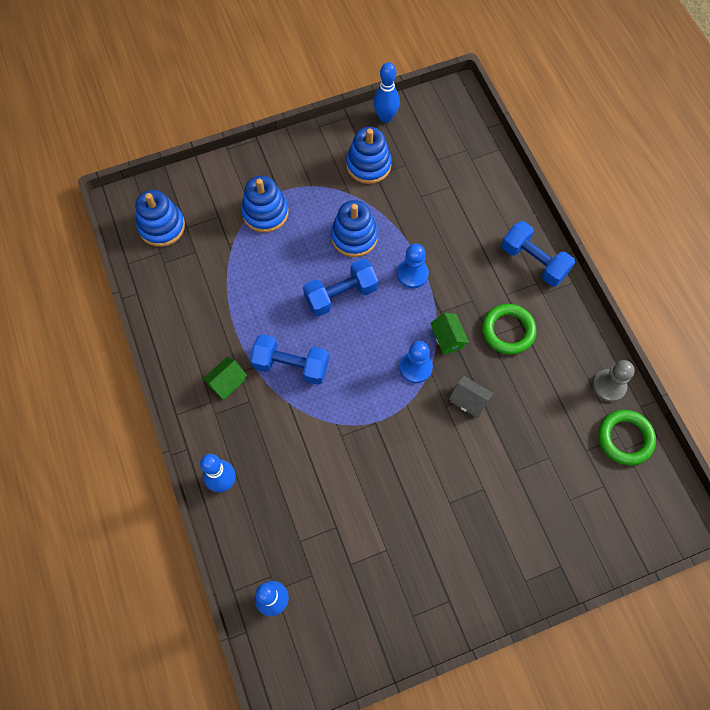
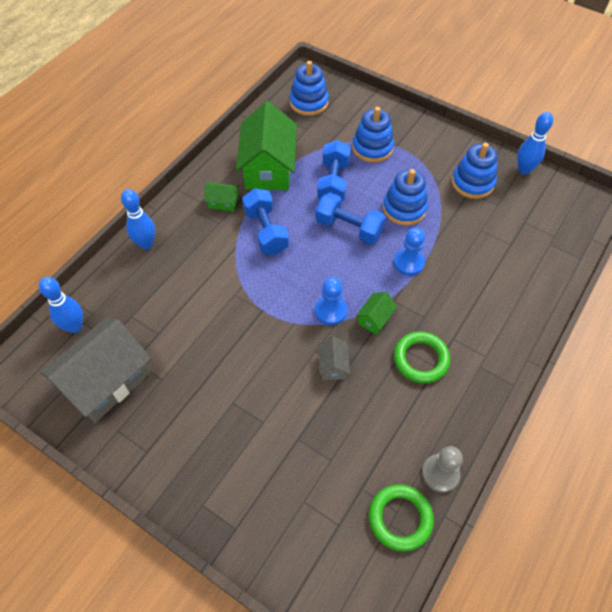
camera: 55 degrees right, 10 degrees down
blue dumbbell [501,221,575,286] -> blue dumbbell moved to [317,140,351,201]
none -> grey house [40,318,151,423]
none -> green house [236,101,297,190]

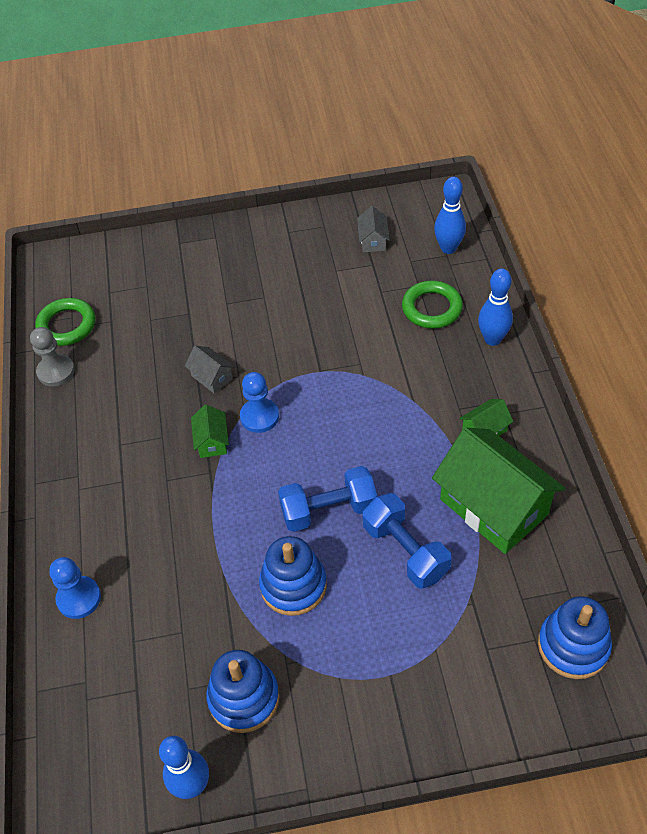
camera: 140 degrees right, 5 degrees down
grey house [40,318,151,423] -> grey house [357,206,390,252], size x0.44
blue dumbbell [242,188,289,255] -> none
blue stacking toy [352,107,394,163] -> none
blue pawn [394,228,425,276] -> blue pawn moved to [49,557,101,619]
green ring [394,331,450,383] -> green ring moved to [402,281,463,329]

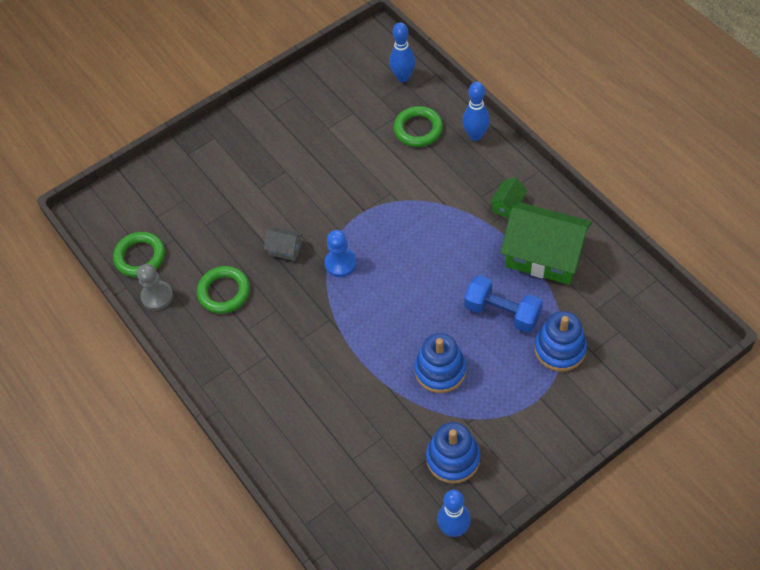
camera: 25 degrees left, 5 degrees up
blue pawn [49,557,101,619] -> none
green house [191,405,229,458] -> none
blue dumbbell [278,466,377,532] -> none
grey house [357,206,390,252] -> none
blue stacking toy [538,596,612,679] -> blue stacking toy moved to [534,311,587,372]
none -> green ring [197,266,250,314]

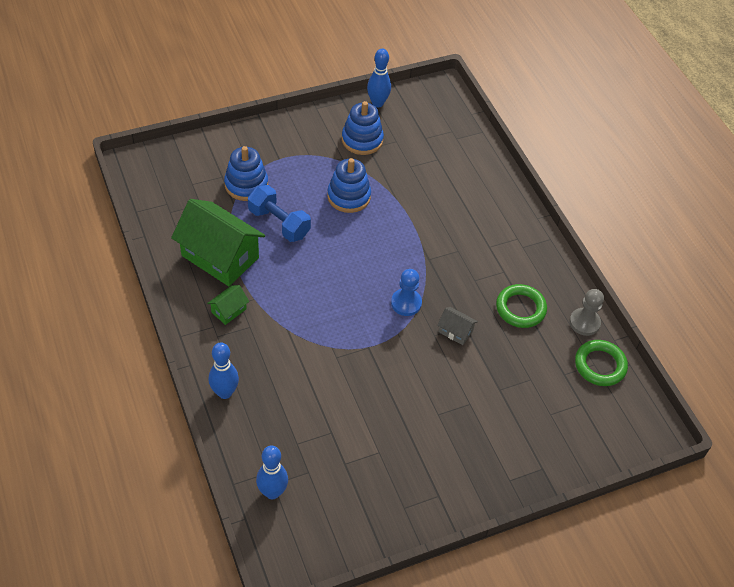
camera: 175 degrees left, 5 degrees down
green ring [393,106,443,147] -> none

